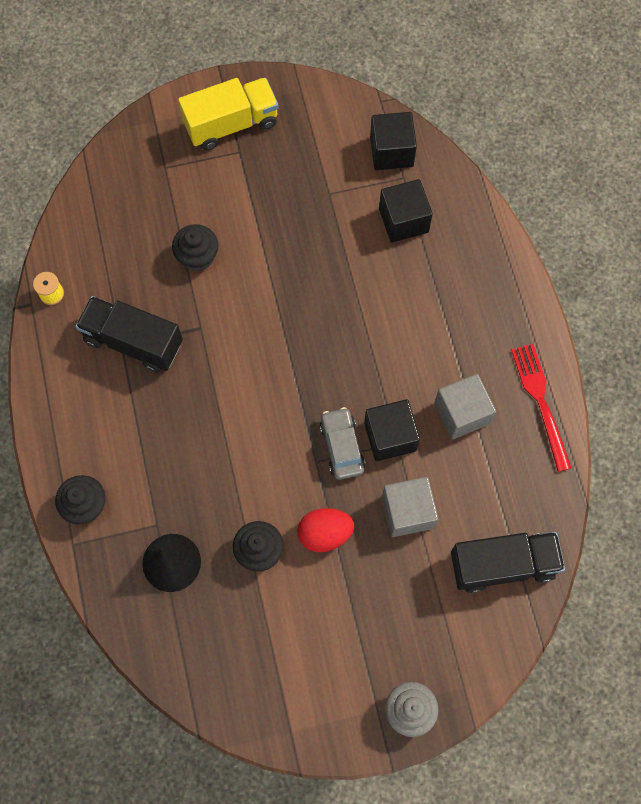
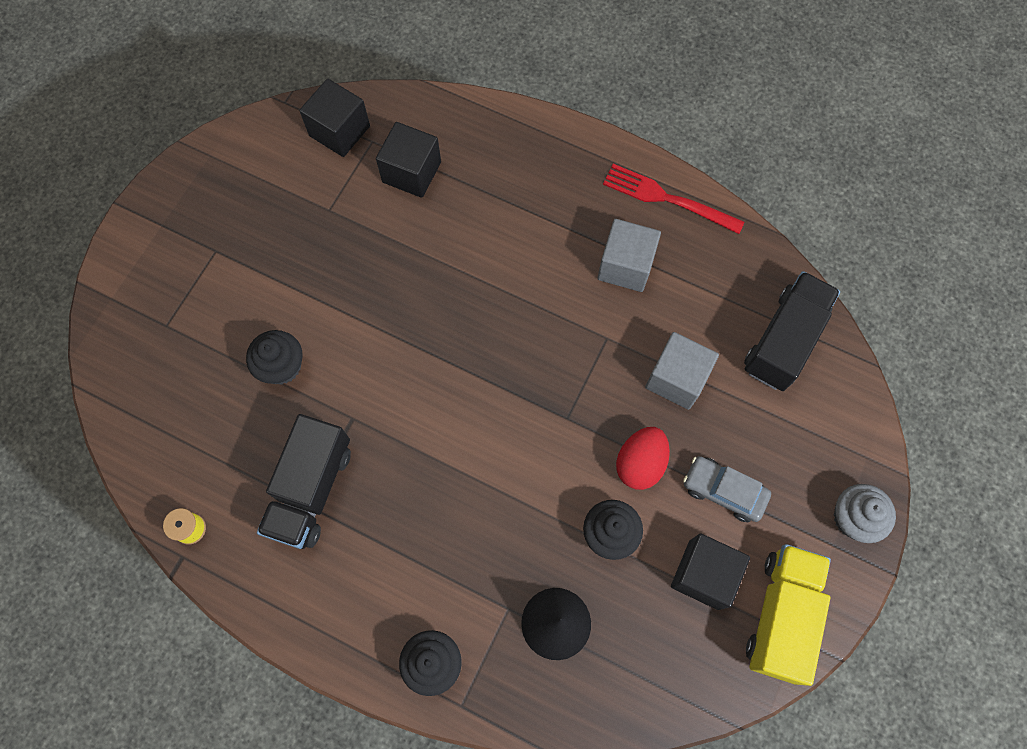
camera: 50 degrees left, 0 degrees up
black truck [75,296,183,373] -> black truck turned 45 degrees counterclockwise [257,414,351,549]
yellow truck [178,78,279,150] -> yellow truck moved to [746,544,831,686]
grey car [320,407,365,480] -> grey car moved to [683,456,771,522]
black cube [364,399,420,461] -> black cube moved to [671,533,750,610]

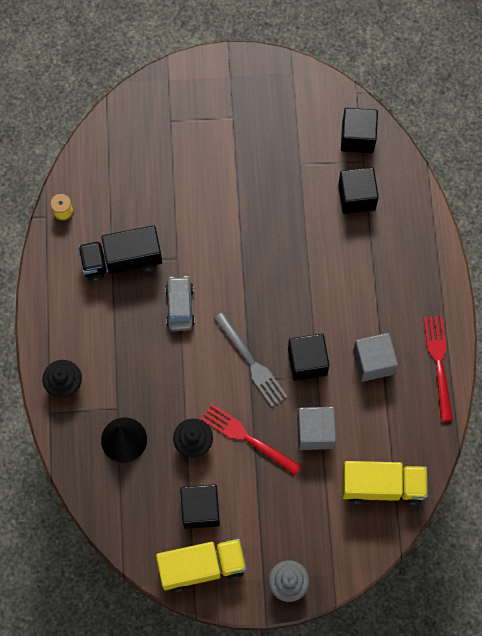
camera: 60 degrees right, 0 degrees up
black cupcake [246,330,303,385] -> none
red egg [616,427,670,490] -> red fork [201,404,302,476]
grey car [683,456,771,522] -> grey car moved to [165,276,195,331]
black truck [744,271,840,391] -> yellow truck [342,461,428,505]
none -> grey fork [214,312,288,407]
none -> black cube [288,334,329,381]

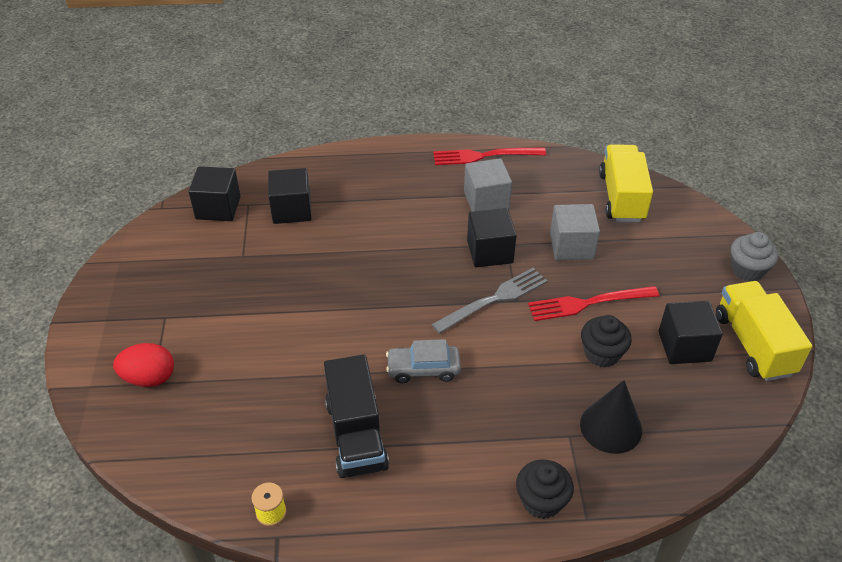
camera: 90 degrees left, 25 degrees down
red fork [201,404,302,476] -> red fork turned 45 degrees clockwise [528,286,659,321]
none -> red egg [113,343,174,387]

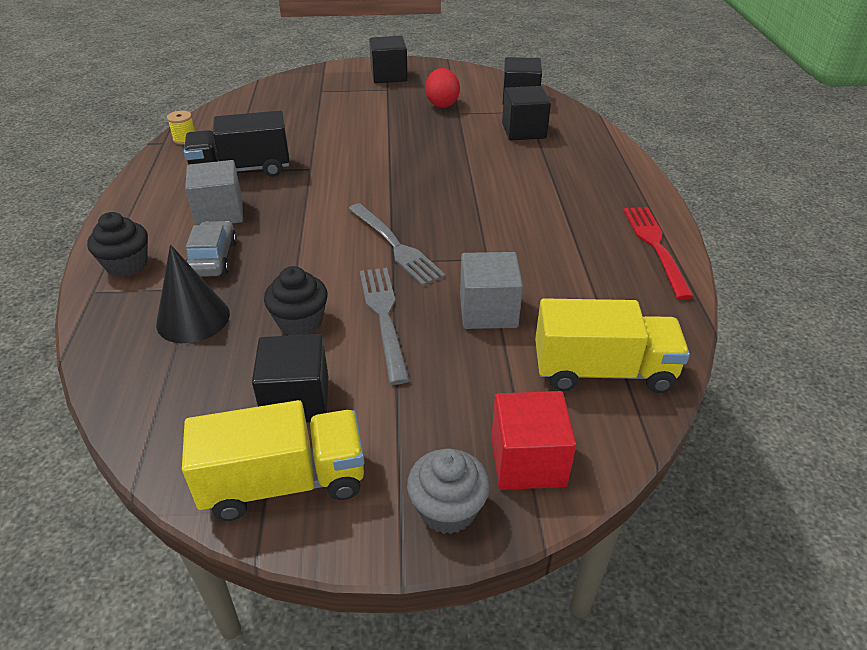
camera: 90 degrees right, 5 degrees down
red egg [113,343,174,387] -> red egg moved to [425,68,460,108]
grey car [386,339,461,383] -> grey car moved to [186,221,237,277]
grey cube [464,158,512,212] -> grey cube moved to [185,160,243,225]
black cube [467,208,517,267] -> black cube moved to [369,36,408,83]
red fork [528,286,659,321] -> grey fork [360,268,409,385]
none -> red cube [491,391,576,490]

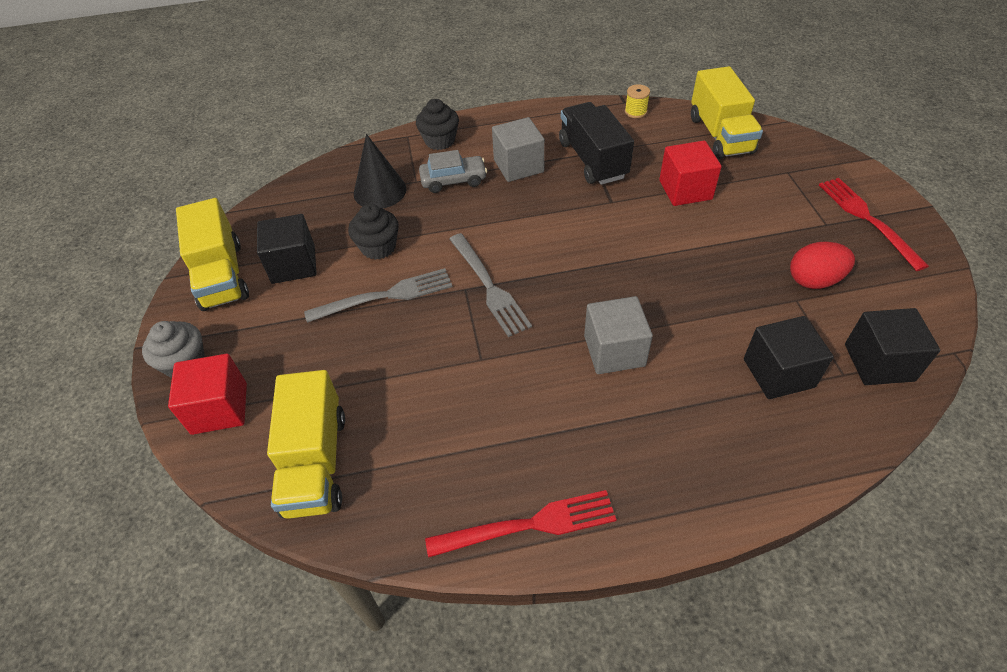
camera: 85 degrees right, 10 degrees up
grey fork [348,203,446,286] -> grey fork turned 75 degrees counterclockwise [449,233,532,337]
black cube [369,36,408,83] -> red fork [819,178,929,271]
grey cube [460,252,523,329] -> grey cube moved to [584,296,653,374]
none -> red cube [659,141,722,206]
none -> yellow truck [691,66,763,159]

